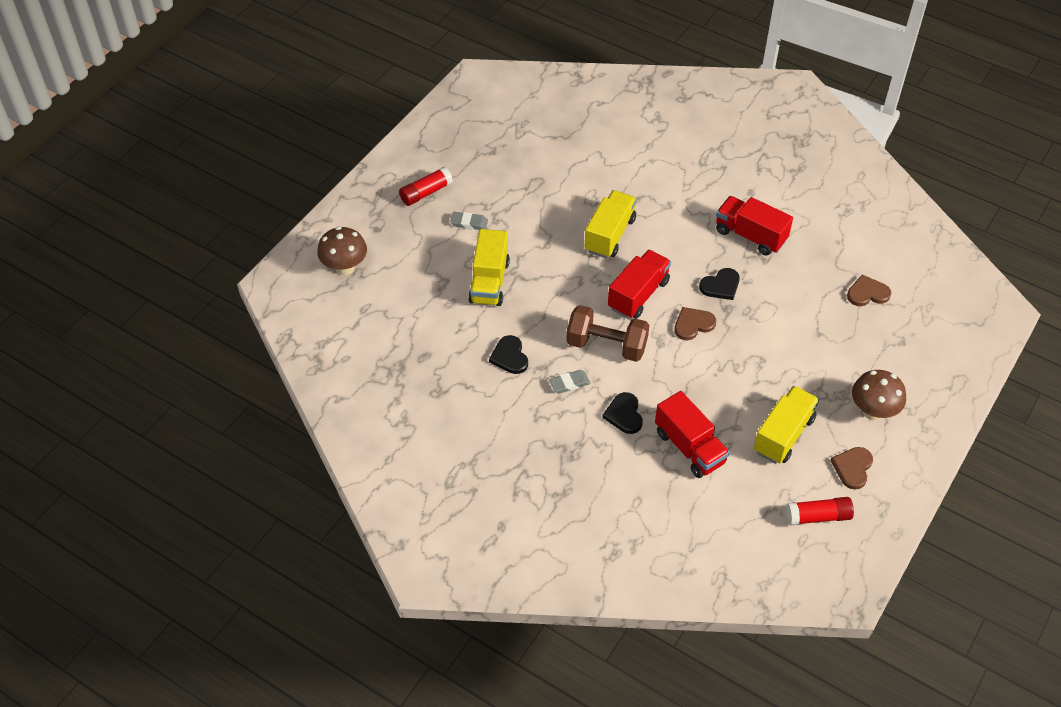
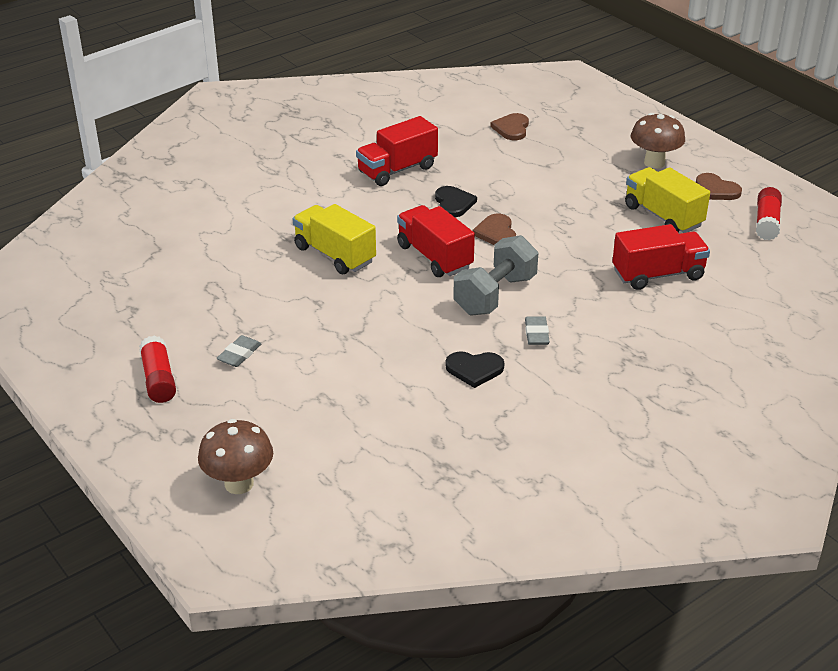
camera: 70 degrees left, 15 degrees down
yellow truck [468,229,510,306] -> none
brown dumbbell [566,305,649,362] -> grey dumbbell [453,235,538,316]
black heart [602,392,643,434] -> none

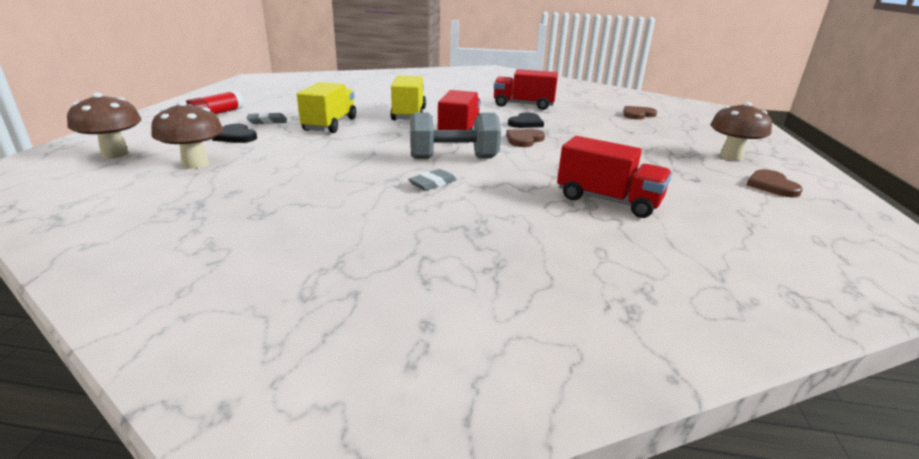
camera: 45 degrees right, 10 degrees down
black heart [445,351,504,388] -> black heart moved to [212,124,257,143]
yellow truck [625,167,710,233] -> yellow truck moved to [297,82,356,133]
red glue stick [756,187,782,240] -> none
none -> brown mushroom [151,101,223,169]

